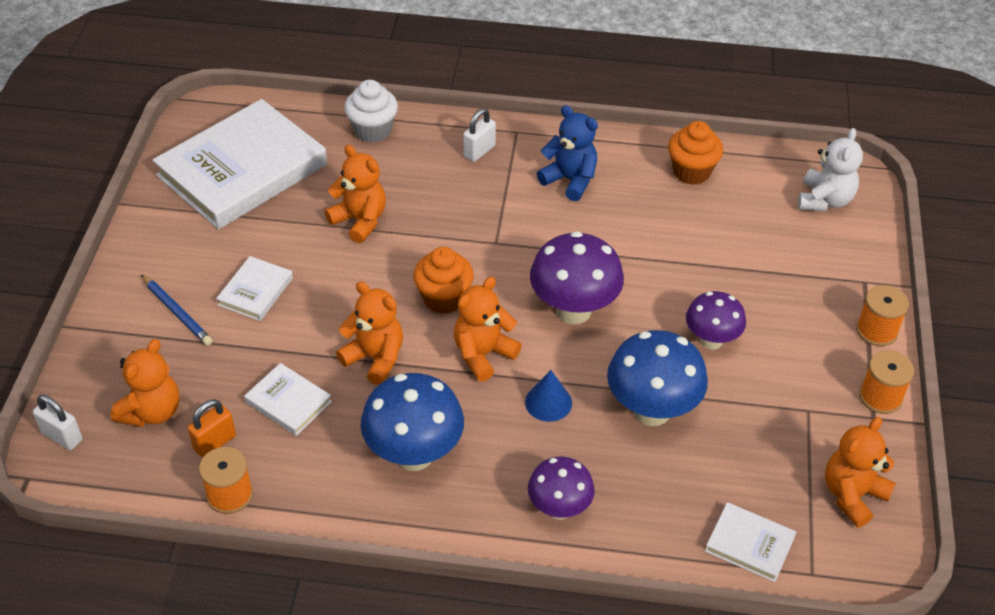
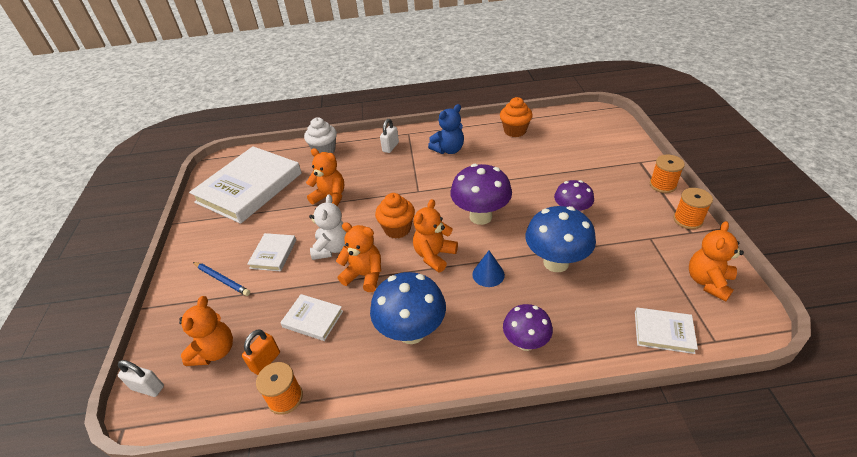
camera: 10 degrees left, 5 degrees down
blue teddy bear [537,105,598,201] -> blue teddy bear turned 120 degrees clockwise [428,104,464,154]
white teddy bear [798,128,863,211] -> white teddy bear moved to [309,194,347,260]

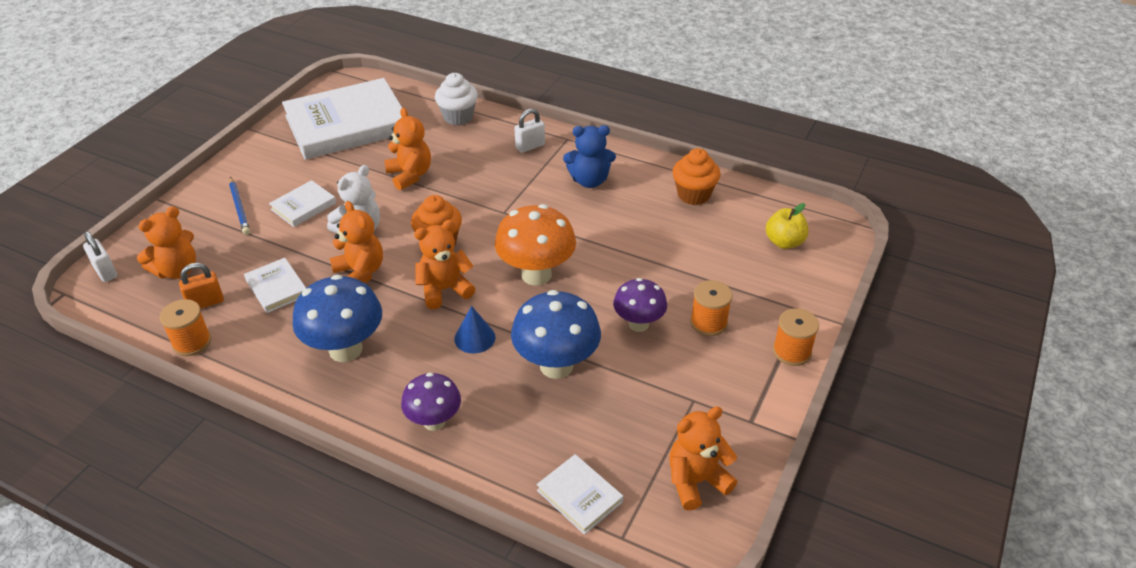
camera: 30 degrees right, 0 degrees up
purple mushroom [450,164,512,225] -> orange mushroom [495,204,576,286]
orange spool [673,188,713,229] -> orange spool moved to [690,280,732,336]
none -> yellow apple [766,203,809,249]

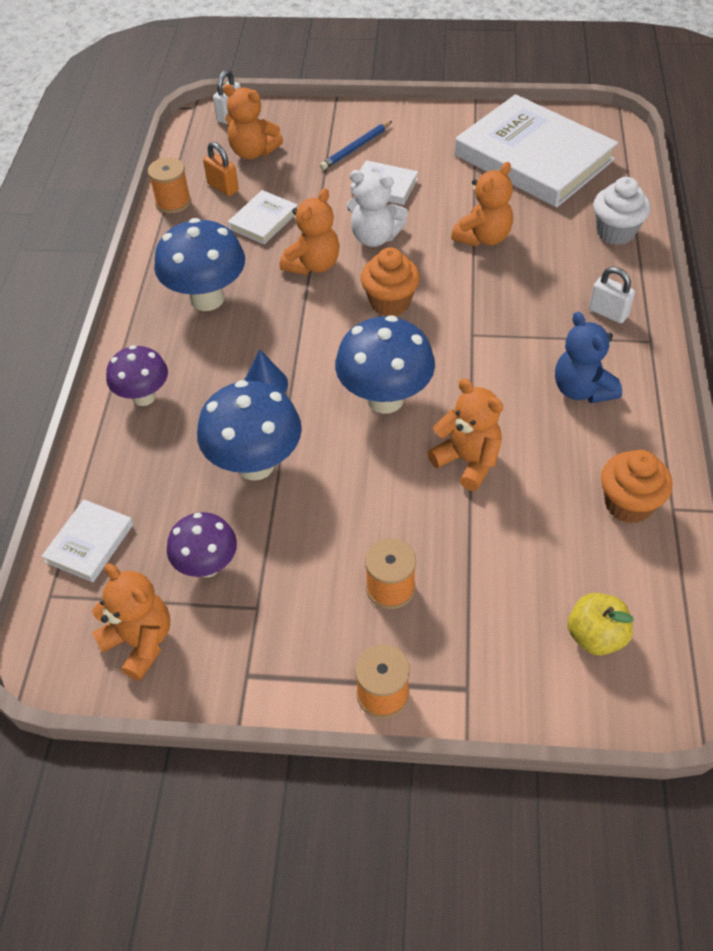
camera: 70 degrees right, 10 degrees up
orange teddy bear [414,220,475,309] -> orange teddy bear moved to [427,379,503,491]
orange mushroom [495,204,576,286] -> blue mushroom [335,315,435,414]
purple mushroom [613,278,667,332] -> purple mushroom moved to [167,512,237,578]

